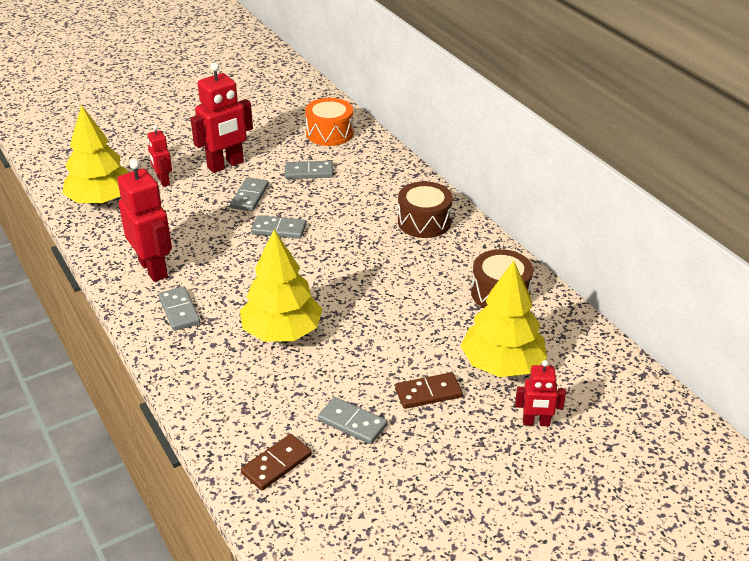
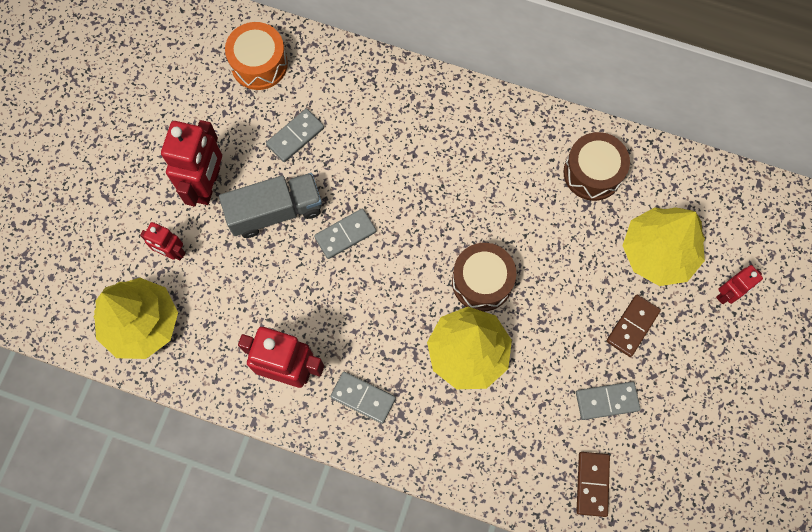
camera: 40 degrees left, 35 degrees up
grey domino [230,177,269,211] -> grey truck [219,173,322,238]
brown drum [398,181,453,238] -> brown drum moved to [452,243,516,311]

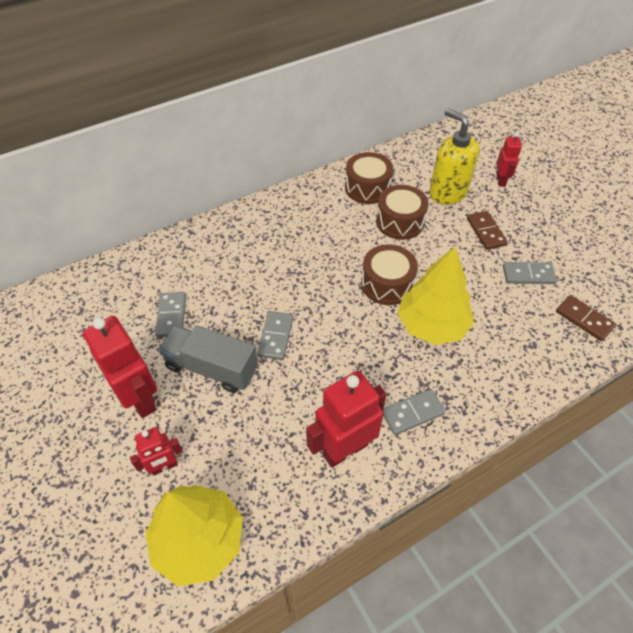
camera: 50 degrees left, 20 degrees down
grey truck [219,173,322,238] -> grey truck turned 90 degrees counterclockwise [158,325,258,393]
orange drum [225,22,288,90] -> none
grey domino [576,382,641,420] -> grey domino turned 60 degrees clockwise [503,262,557,284]
yellow tree [622,207,705,286] -> yellow soap dispenser [429,109,479,205]
none -> brown drum [376,185,429,240]

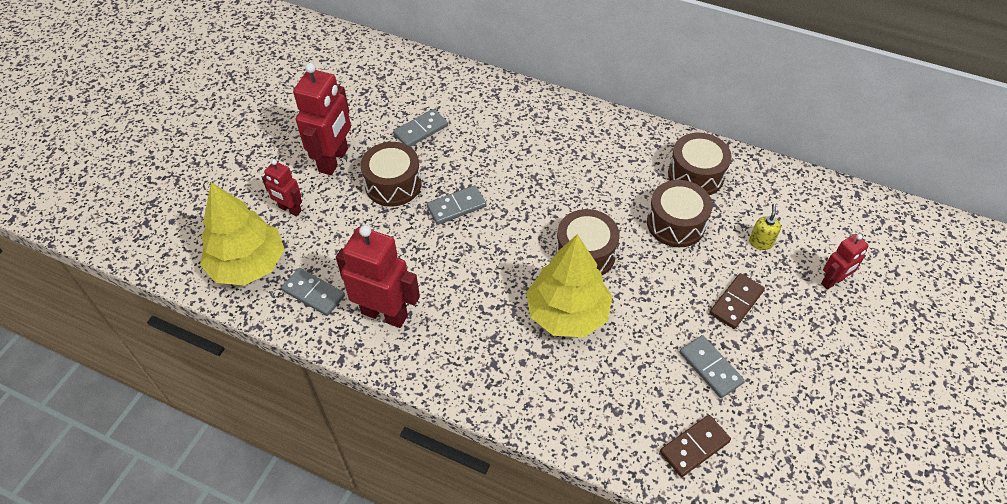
camera: 55 degrees right, 0 degrees up
grey truck [158,325,258,393] -> brown drum [360,142,421,207]
grey domino [383,389,446,435] -> grey domino moved to [281,268,345,316]
yellow soap dispenser [429,109,479,205] -> yellow soap dispenser [749,204,781,250], size x0.44
brown domino [556,295,616,341] -> brown domino turned 45 degrees clockwise [660,415,731,477]

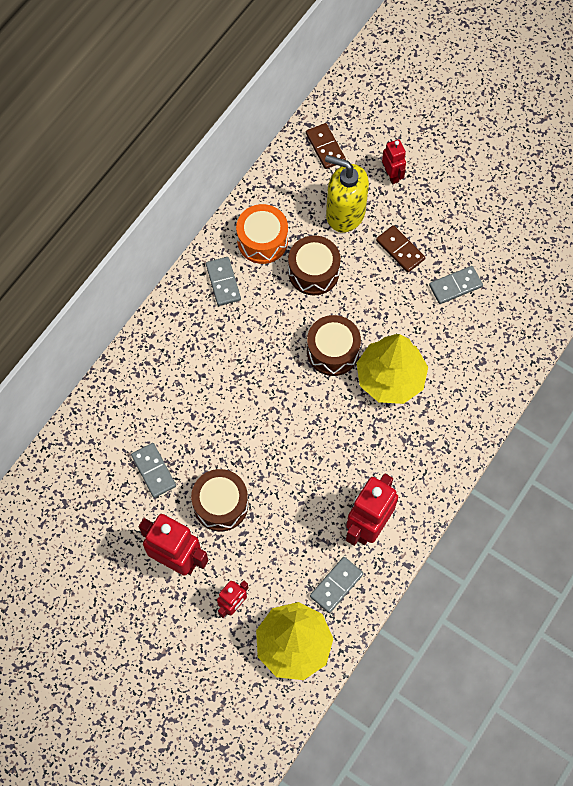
camera: 80 degrees left, 15 degrees up
grey domino [427,185,486,225] -> grey domino moved to [206,257,241,306]
brown domino [660,415,731,477] -> brown domino moved to [306,123,346,169]
brown drum [668,133,732,195] -> orange drum [236,204,288,264]
yellow soap dispenser [749,204,781,250] -> yellow soap dispenser [325,155,369,233], size x2.30

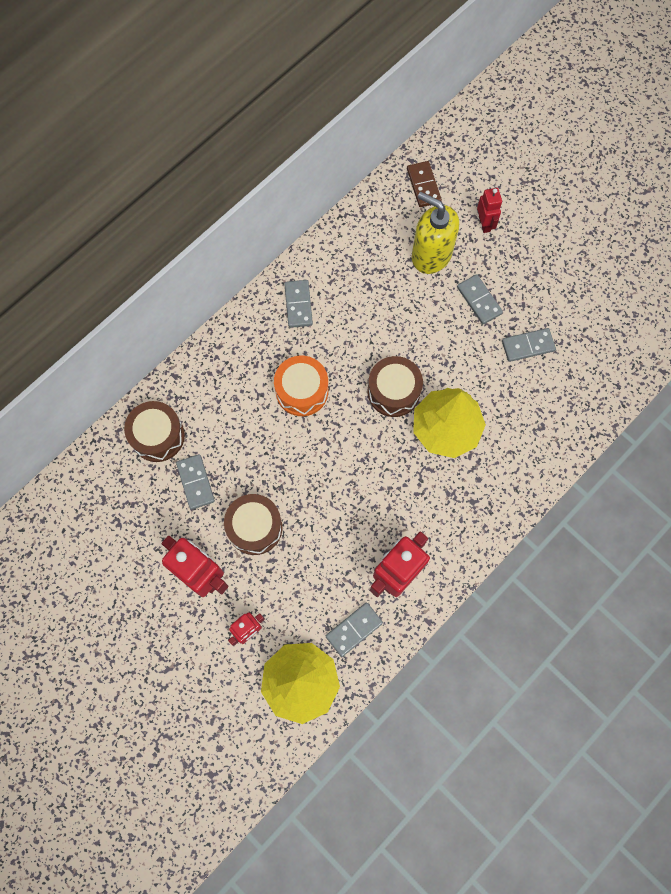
camera: 10 degrees right, 5 degrees up
orange drum [236,204,288,264] -> orange drum moved to [274,356,328,416]
brown drum [288,235,341,295] -> brown drum moved to [124,401,185,462]
brown domino [376,225,425,273] -> grey domino [457,274,503,324]

